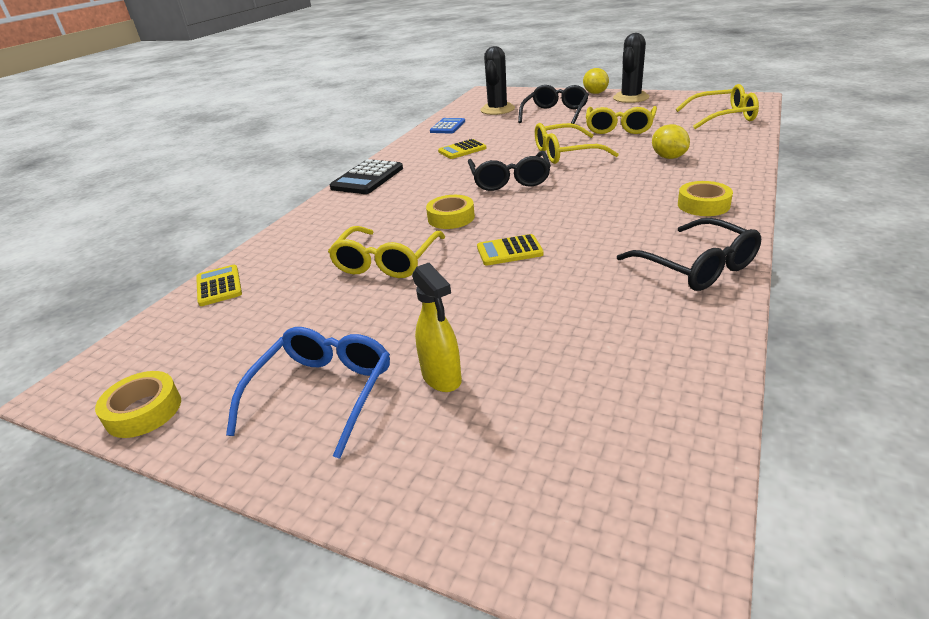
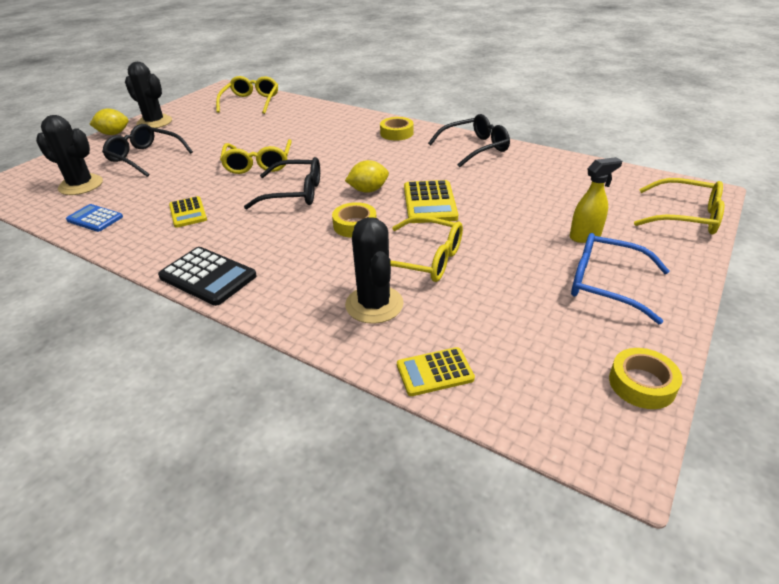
camera: 85 degrees left, 5 degrees up
yellow calculator [477,234,544,265] -> yellow calculator [404,180,458,223], size x1.53
yellow glasses [586,106,657,134] -> yellow glasses moved to [634,178,724,234]
yellow lemon [652,124,690,159] -> yellow lemon moved to [345,160,389,193]
none -> black cactus [345,217,403,324]

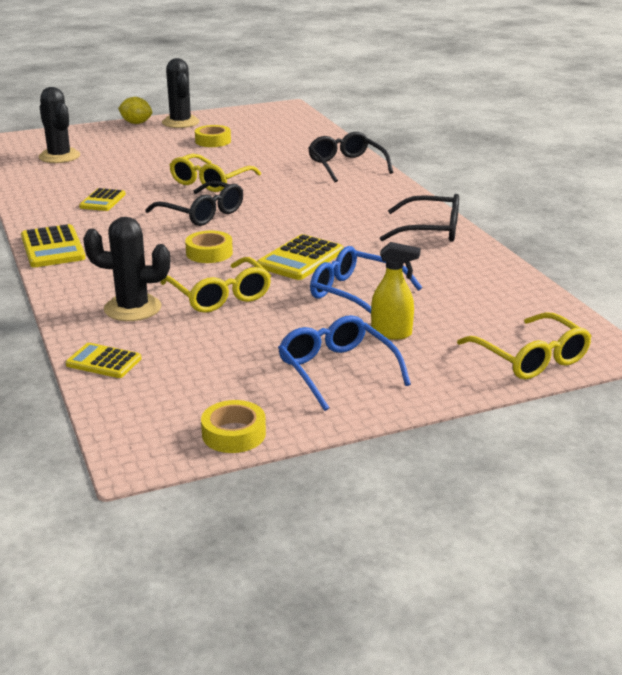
camera: 35 degrees right, 10 degrees down
blue calculator [66,204,123,232] -> none
black glasses [102,124,193,177] -> black glasses moved to [308,132,393,182]
black calculator [158,247,257,306] -> yellow calculator [21,224,86,267]
yellow glasses [216,76,278,114] -> none
yellow lemon [345,160,389,193] -> none
black cactus [345,217,403,324] -> black cactus turned 75 degrees clockwise [83,217,170,321]
yellow tape [380,117,414,141] -> yellow tape moved to [195,125,231,147]
none -> blue glasses [310,246,422,314]

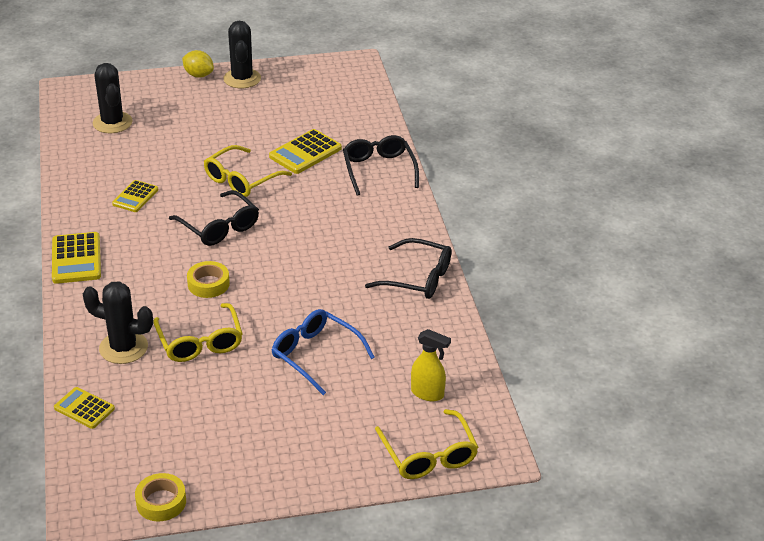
camera: 10 degrees right, 10 degrees up
yellow tape [195,125,231,147] -> none
yellow calculator [257,234,344,280] -> yellow calculator moved to [269,129,342,174]
blue glasses [278,315,411,411] -> none
yellow spray bottle [371,242,421,340] -> yellow spray bottle moved to [411,329,451,401]

